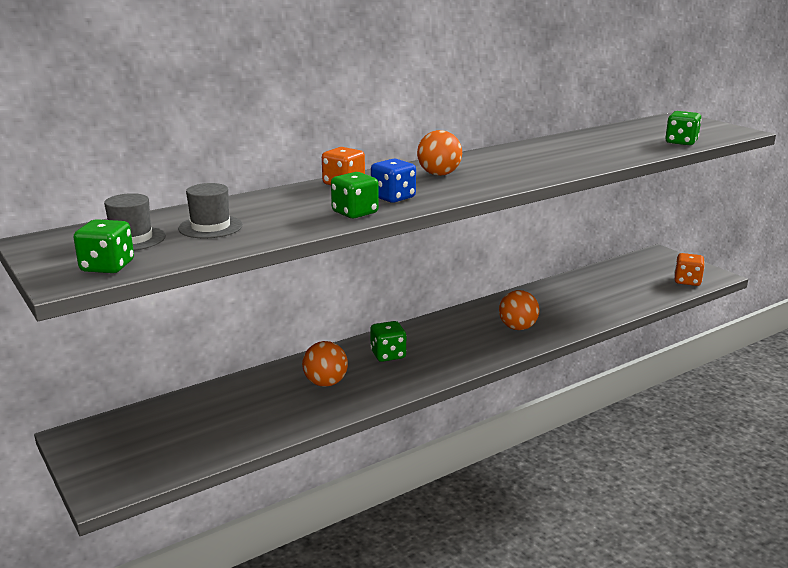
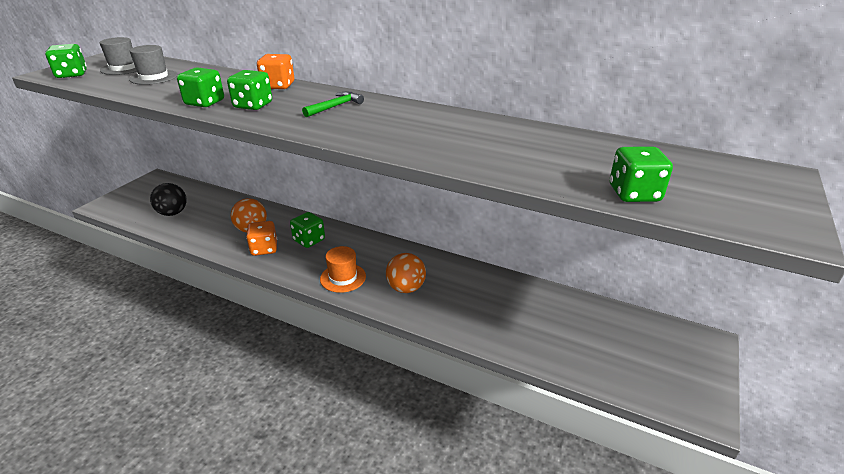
camera: 60 degrees right, 10 degrees up
blue dice [371,159,416,203] -> green dice [227,70,272,110]
orange ball [417,130,462,176] -> green hammer [302,92,364,117]
orange dice [675,253,705,286] -> orange dice moved to [246,221,277,256]
none -> black ball [150,183,187,216]
none -> orange hat [320,246,366,293]

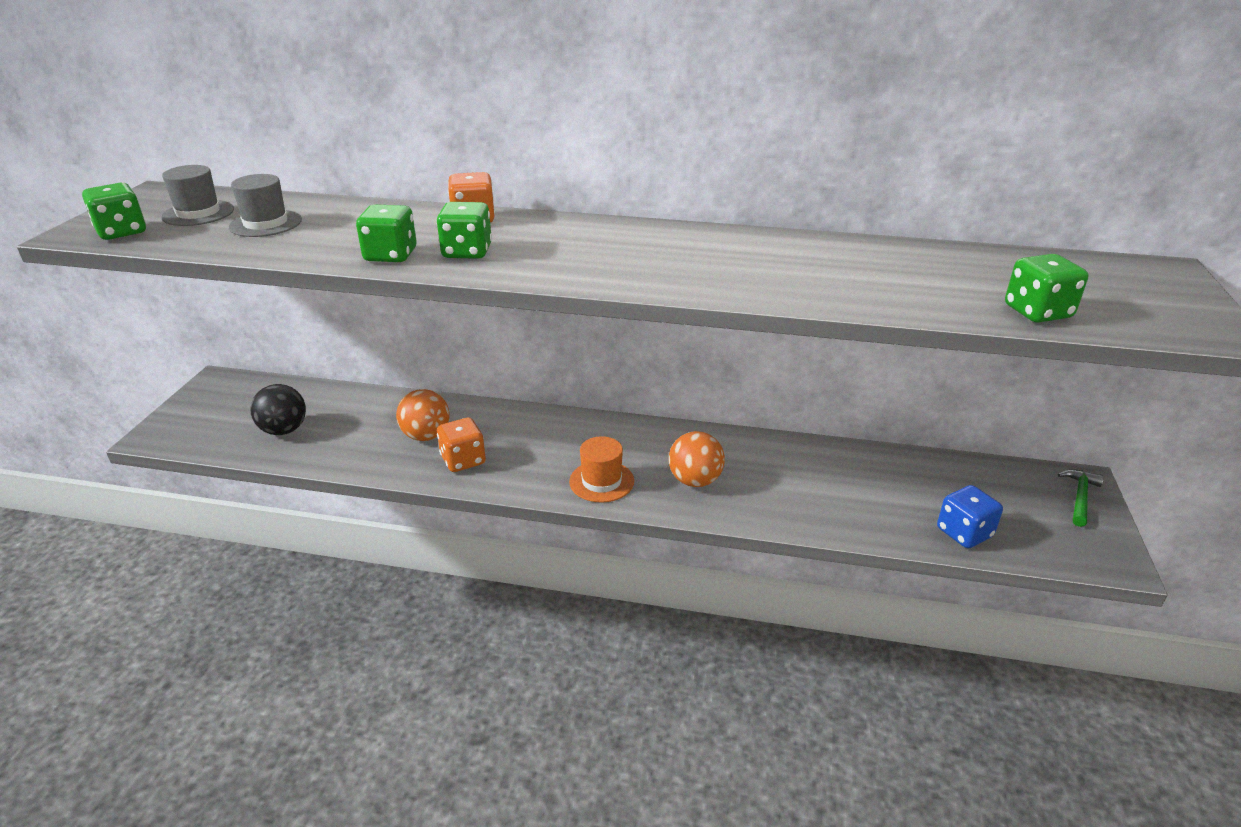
camera: 15 degrees left, 0 degrees up
green dice [290,212,325,248] -> none
green hammer [302,92,364,117] -> green hammer moved to [1058,469,1104,527]
none -> blue dice [937,485,1003,548]

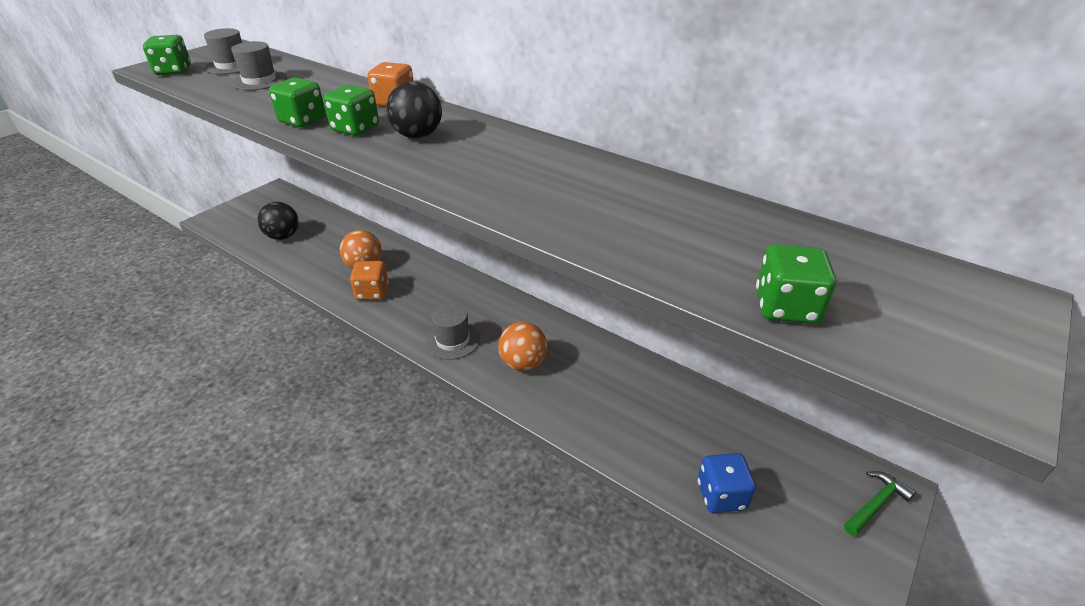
camera: 25 degrees right, 5 degrees up
orange hat [569,436,634,502] -> grey hat [425,303,480,360]
none -> black ball [386,81,442,138]

